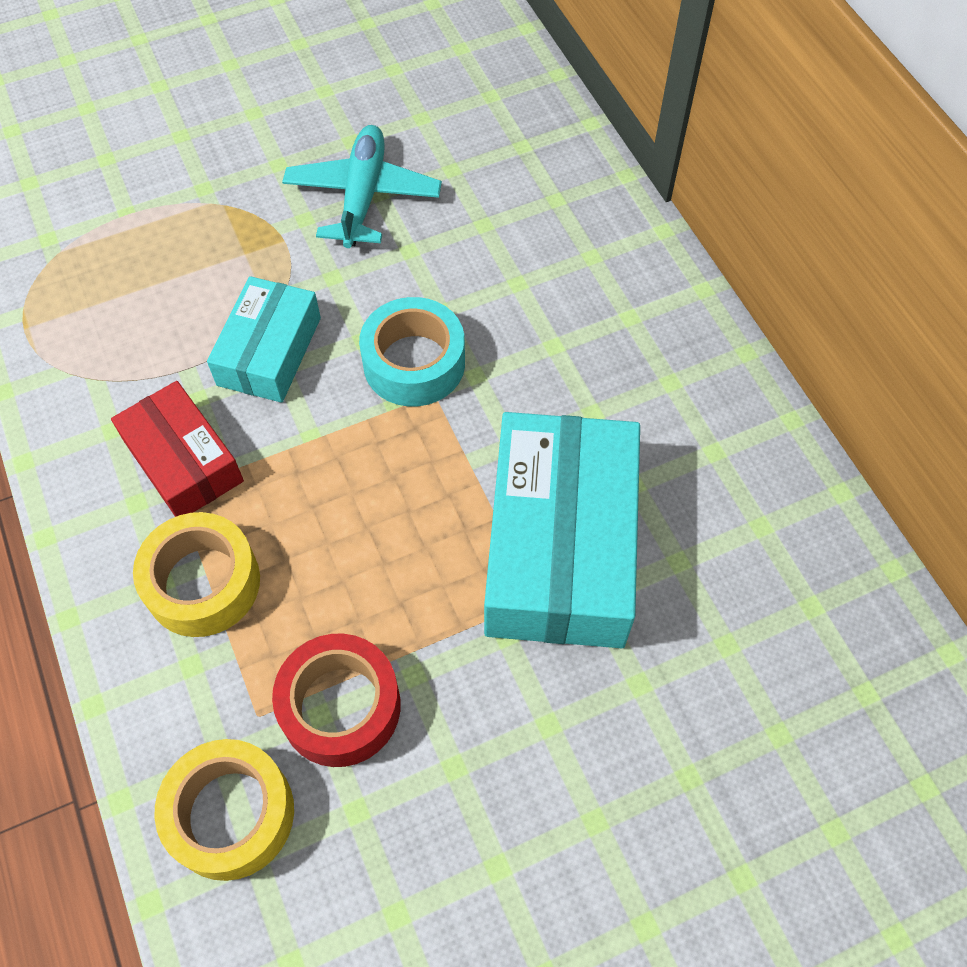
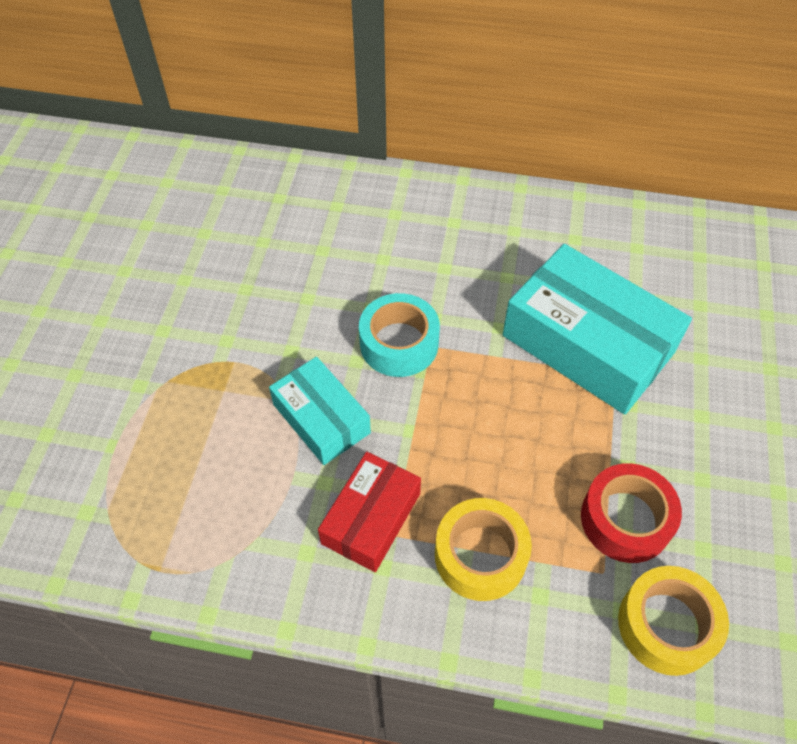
camera: 55 degrees left, 5 degrees down
red box [111,381,244,517] -> red box turned 60 degrees counterclockwise [318,452,421,572]
turquoise plane [282,125,442,248] -> none

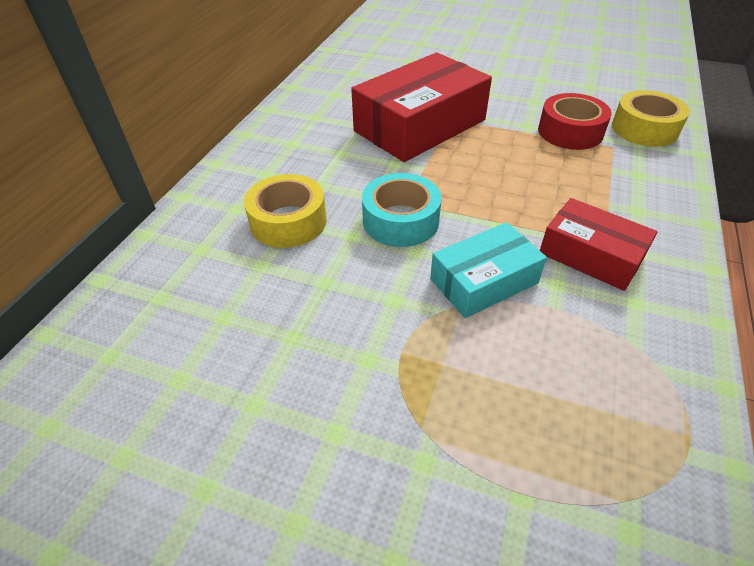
camera: 80 degrees left, 10 degrees down
yellow tape [435,498,532,601] -> yellow tape moved to [244,174,327,248]
turquoise box [503,244,692,414] -> red box [351,52,492,162]

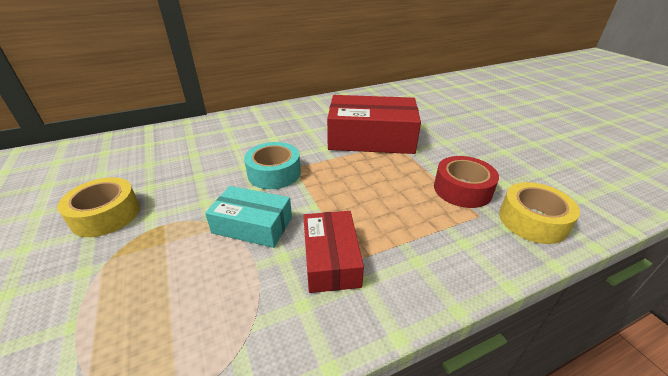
camera: 45 degrees right, 10 degrees down
yellow tape [244,174,327,248] -> yellow tape moved to [57,177,140,237]

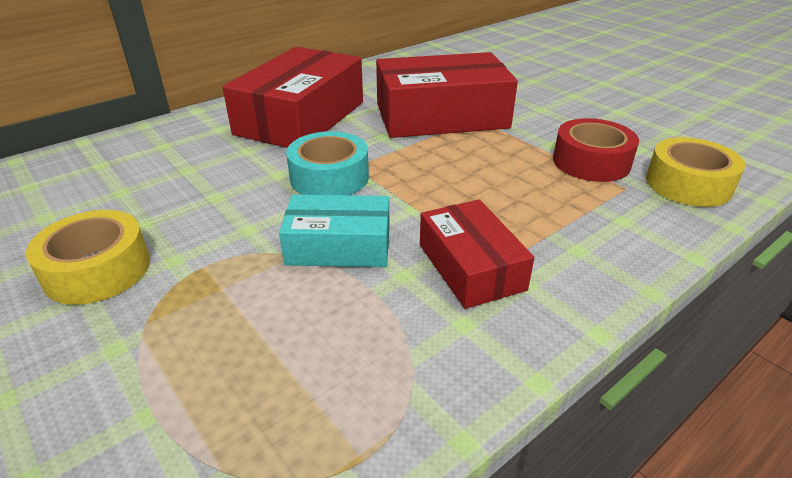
camera: 15 degrees left, 0 degrees up
none -> red box [222,47,363,148]

